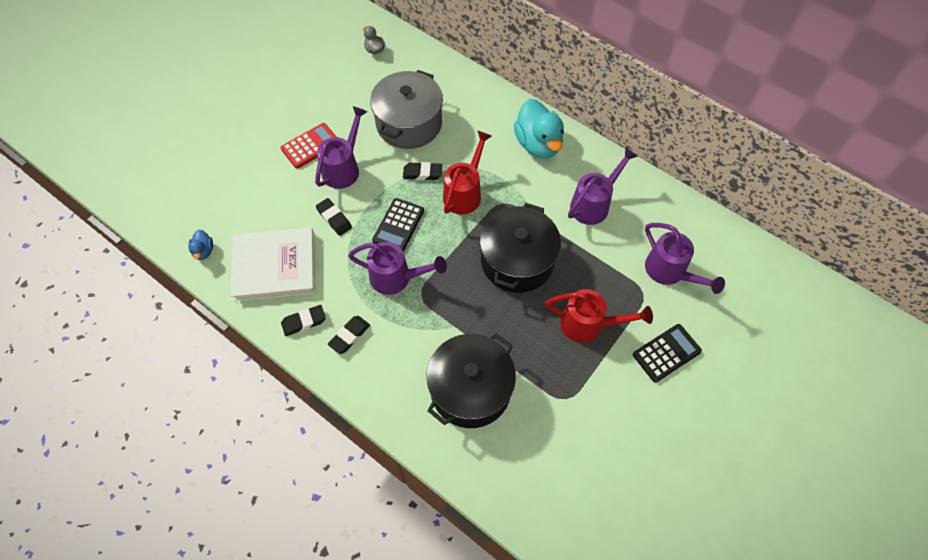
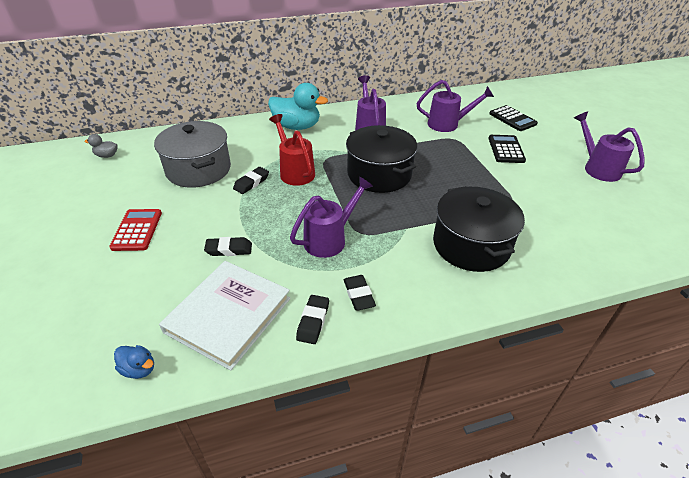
camera: 55 degrees left, 20 degrees down
purple watering can [315,106,368,189] -> purple watering can moved to [574,111,645,182]
black calculator [372,198,424,252] -> black calculator moved to [489,105,538,131]
red watering can [545,289,653,343] -> none

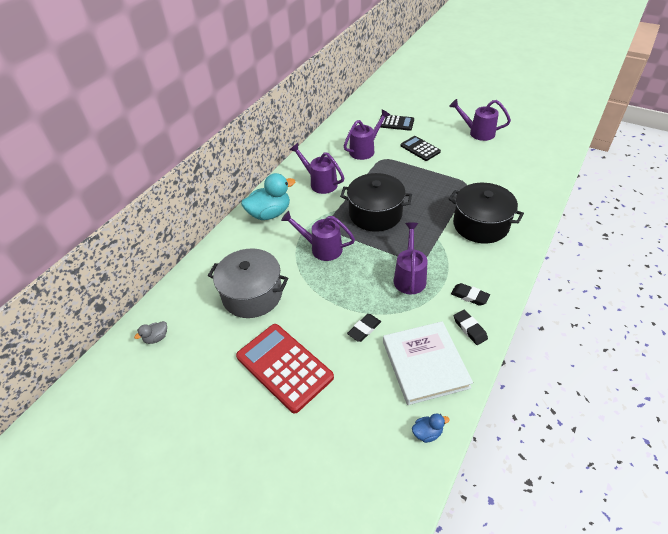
camera: 40 degrees left, 5 degrees up
red calculator [109,209,162,251] -> red calculator [236,324,334,414], size x1.71
black eraser [233,167,269,194] -> none
red watering can [269,114,315,186] -> purple watering can [281,211,355,261]

